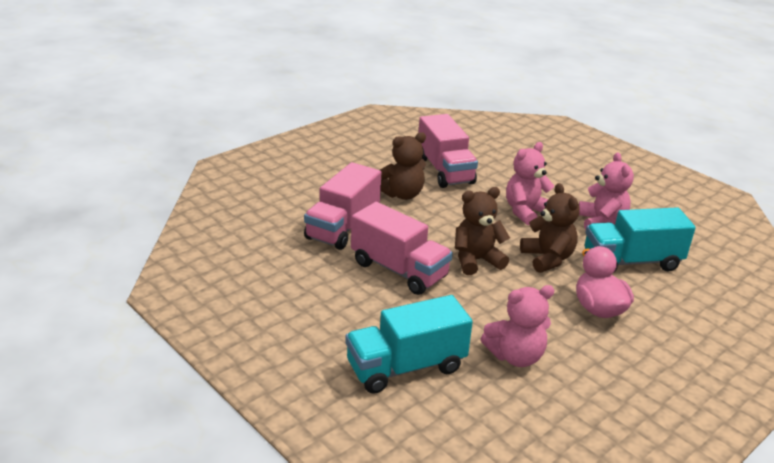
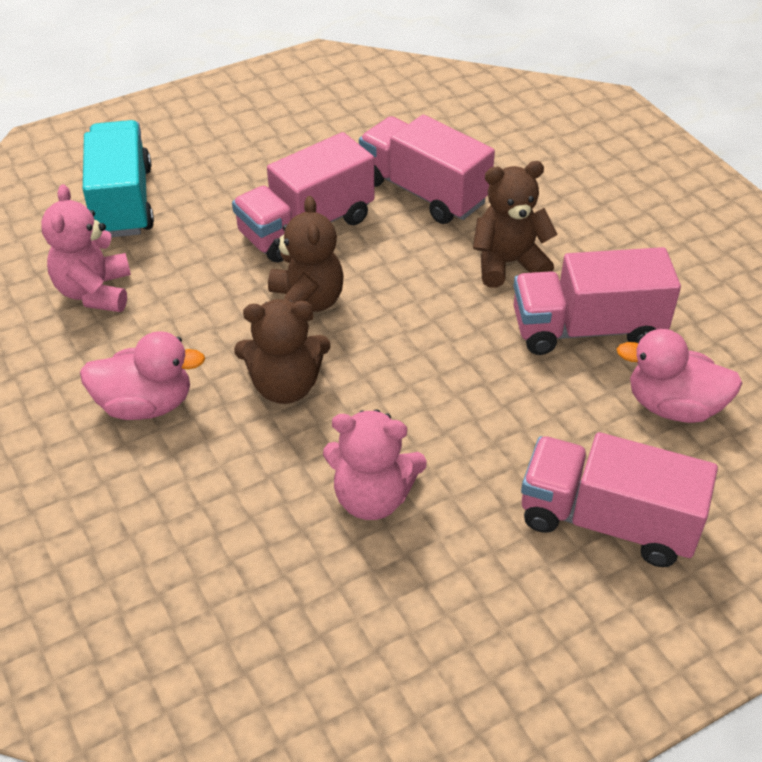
camera: 105 degrees right, 15 degrees up
brown teddy bear [380,132,426,200] -> brown teddy bear turned 90 degrees clockwise [473,161,558,288]
pink teddy bear [506,142,554,225] -> none
turquoise truck [585,207,696,272] -> none
none -> pink truck [521,432,718,567]
none -> pink duck [617,329,743,423]

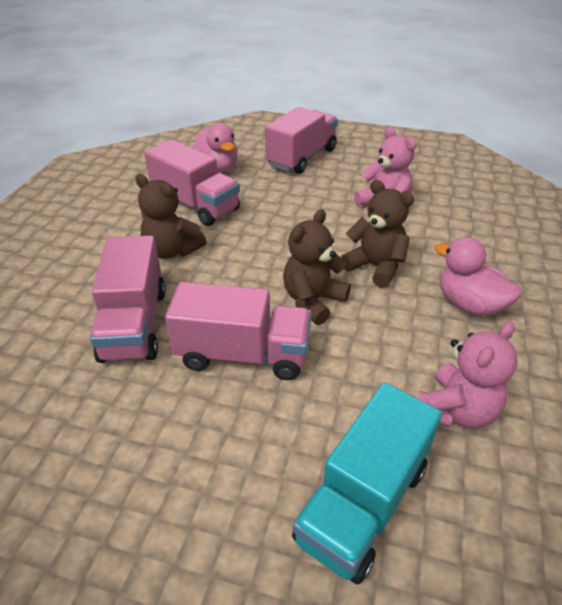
camera: 135 degrees left, 5 degrees down
pink truck [521,432,718,567] -> pink truck turned 120 degrees counterclockwise [265,107,338,174]

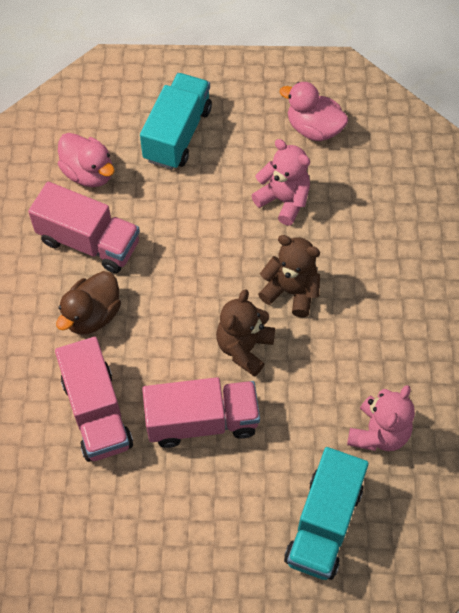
camera: 15 degrees left, 20 degrees up
brown teddy bear [135,174,207,259] -> brown duck [56,271,121,334]
pink truck [265,107,338,174] -> turquoise truck [140,73,212,170]
pink duck [435,237,522,316] -> pink duck moved to [280,82,348,141]

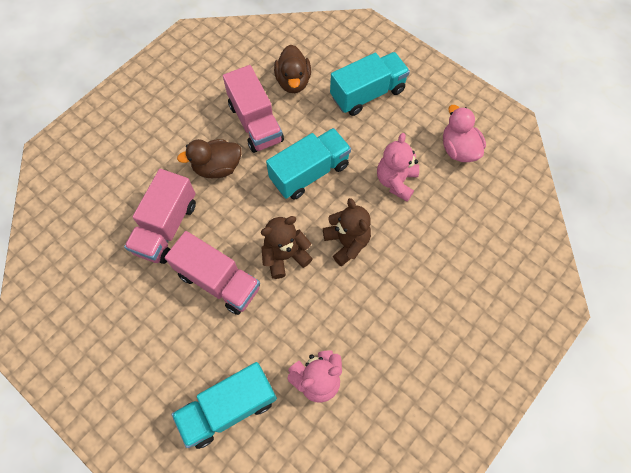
camera: 40 degrees right, 5 degrees up
pink duck [58,133,115,187] -> brown duck [274,45,311,93]
pink teddy bear [251,139,310,226] -> pink teddy bear turned 150 degrees counterclockwise [377,133,419,201]
none -> turquoise truck [266,128,351,200]

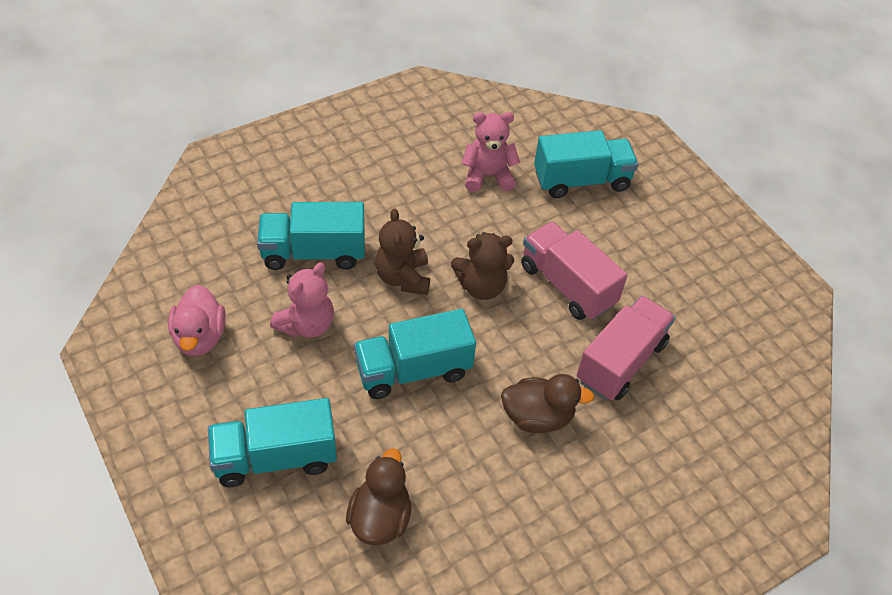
camera: 165 degrees left, 15 degrees down
pink truck [223,65,284,153] -> none
none -> turquoise truck [257,202,365,270]

